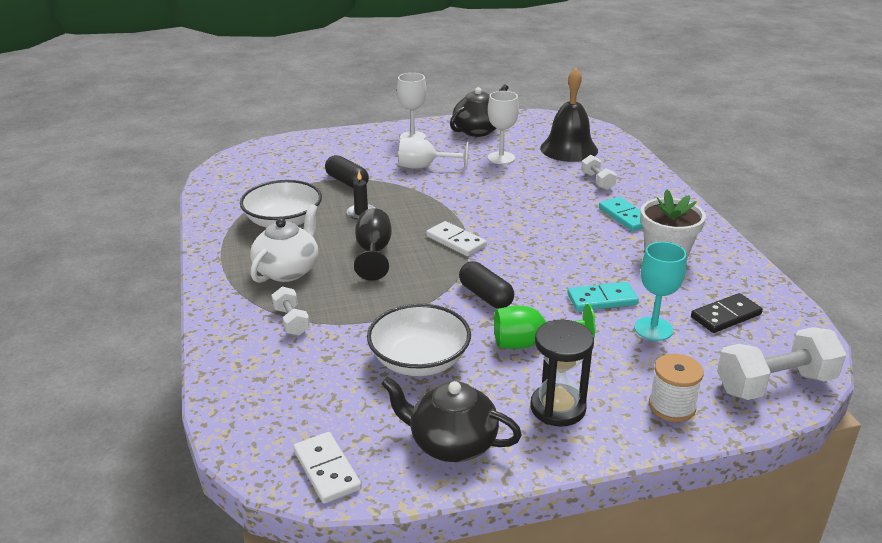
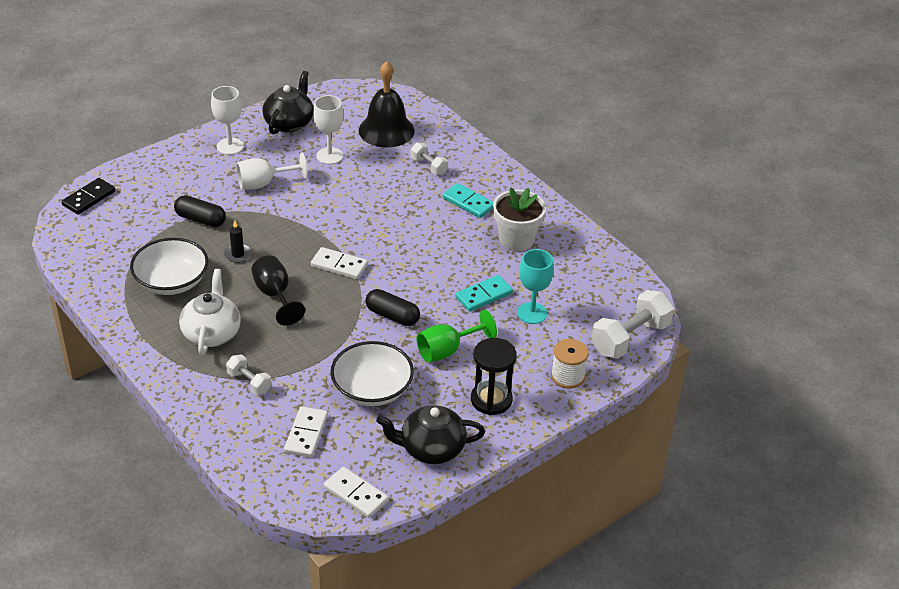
camera: 25 degrees left, 10 degrees up
black domino [691,293,763,333] -> black domino moved to [61,178,115,215]
none -> white domino [284,406,328,458]

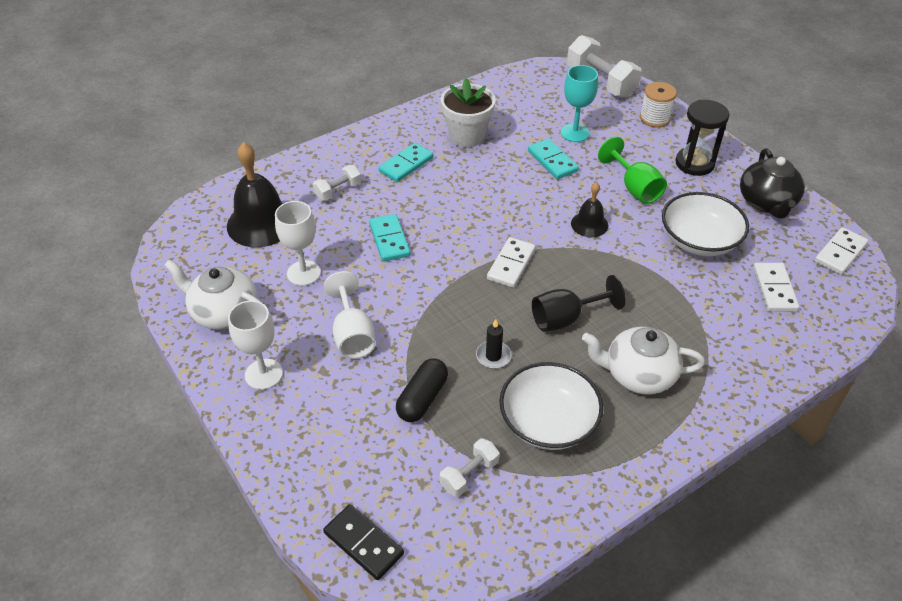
camera: 85 degrees left, 5 degrees up
white dumbbell [226,354,271,395] -> white dumbbell moved to [440,438,500,497]
black teapot [262,71,314,135] -> white teapot [164,259,262,330]
white domino [284,406,328,458] -> white domino turned 75 degrees clockwise [753,263,799,312]
black capsule [365,289,420,326] -> black bell [571,182,608,238]
none -> turquoise domino [369,214,411,262]

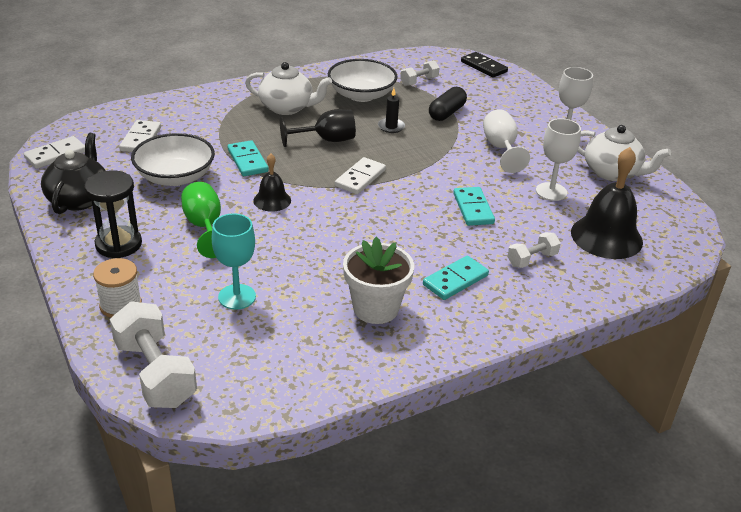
camera: 175 degrees left, 10 degrees down
turquoise domino [528,139,579,179] -> turquoise domino moved to [227,140,269,176]

